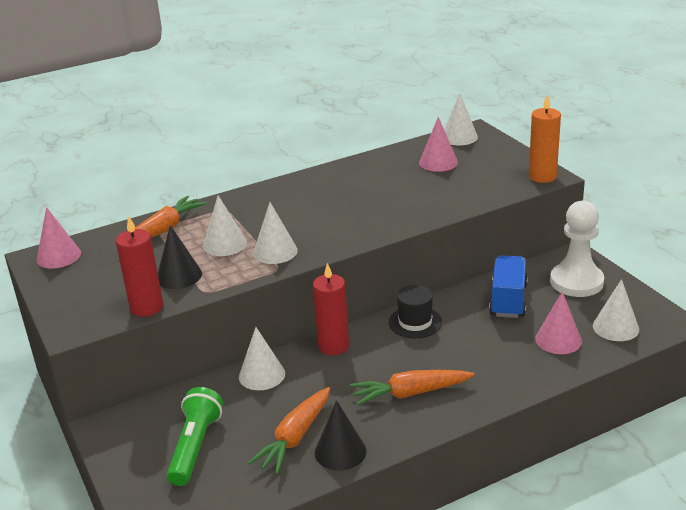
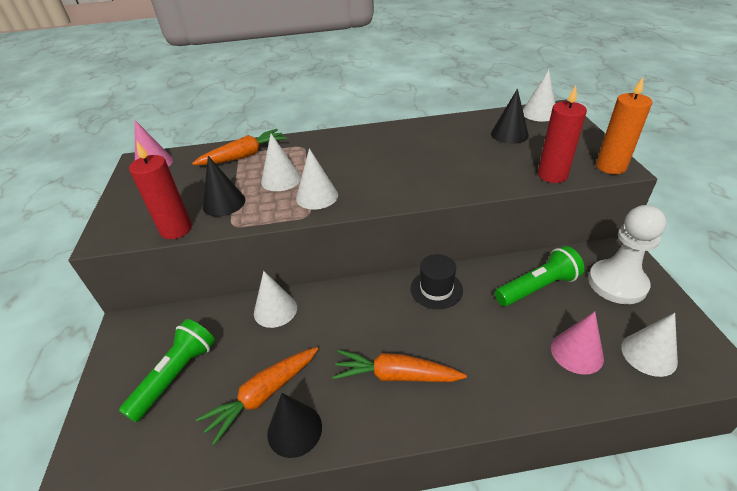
camera: 20 degrees right, 10 degrees up
red candle [313,263,349,355] -> red candle moved to [538,85,587,183]
pink cone [419,117,458,172] -> black cone [491,89,529,144]
blue truck [489,255,528,318] -> green flashlight [495,246,585,306]

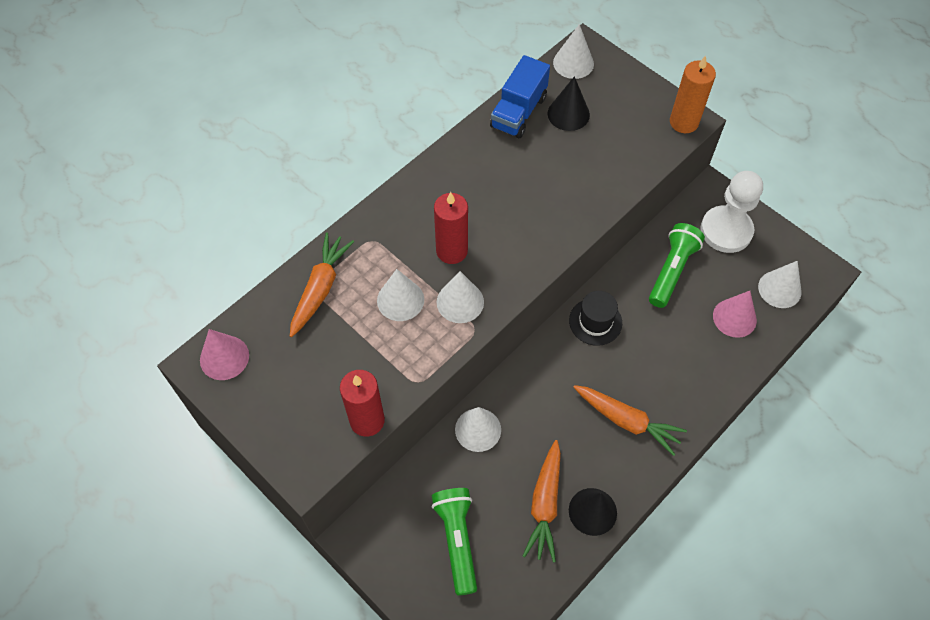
camera: 40 degrees left, 20 degrees up
black cone [203,156,245,216] -> none
orange carrot [332,350,467,382] -> orange carrot turned 120 degrees counterclockwise [573,385,687,456]
red candle [538,85,587,183] -> red candle moved to [434,192,468,264]
none -> blue truck [490,55,550,138]

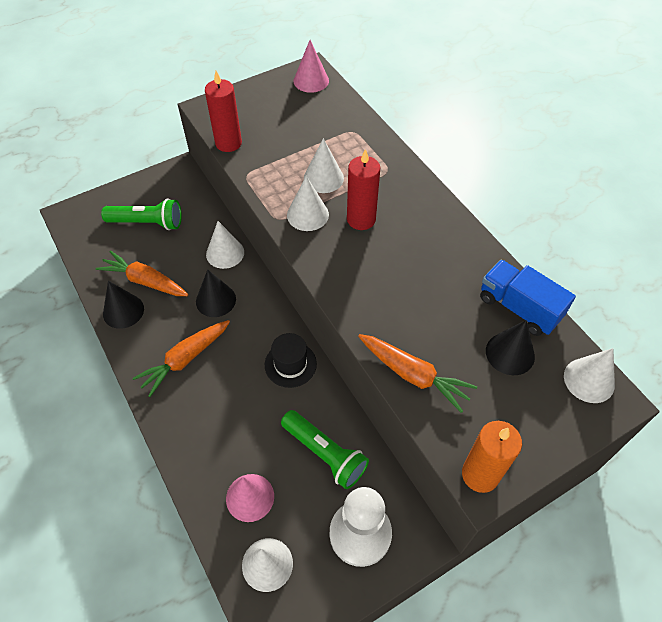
camera: 105 degrees right, 5 degrees down
orange carrot [290,233,354,337] -> orange carrot moved to [358,334,477,413]
none -> black cone [196,269,236,317]

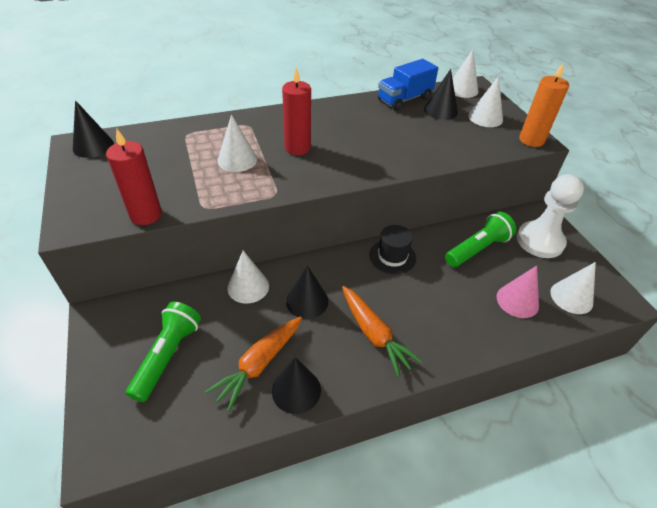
camera: 80 degrees left, 10 degrees down
white cone [287,176,329,231] -> white cone moved to [468,76,503,127]
pink cone [293,40,329,93] -> black cone [73,100,114,158]
orange carrot [358,334,477,413] -> none

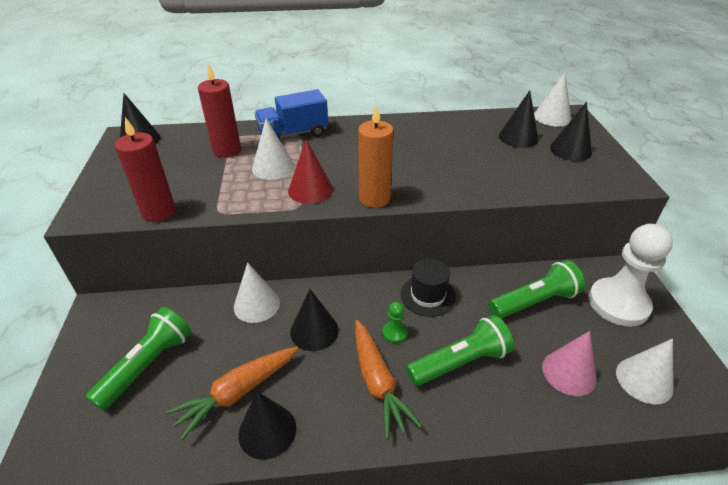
camera: 15 degrees right, 5 degrees down
red candle [282,67,311,155] -> red candle moved to [198,63,241,158]
blue truck [378,59,438,111] -> blue truck moved to [254,89,328,140]
white cone [468,76,503,127] -> black cone [550,102,592,161]
orange candle [519,63,569,147] -> orange candle moved to [358,105,393,208]
none -> red cone [288,139,333,204]
none -> green pawn [382,302,408,343]
none -> green flashlight [406,315,514,386]

